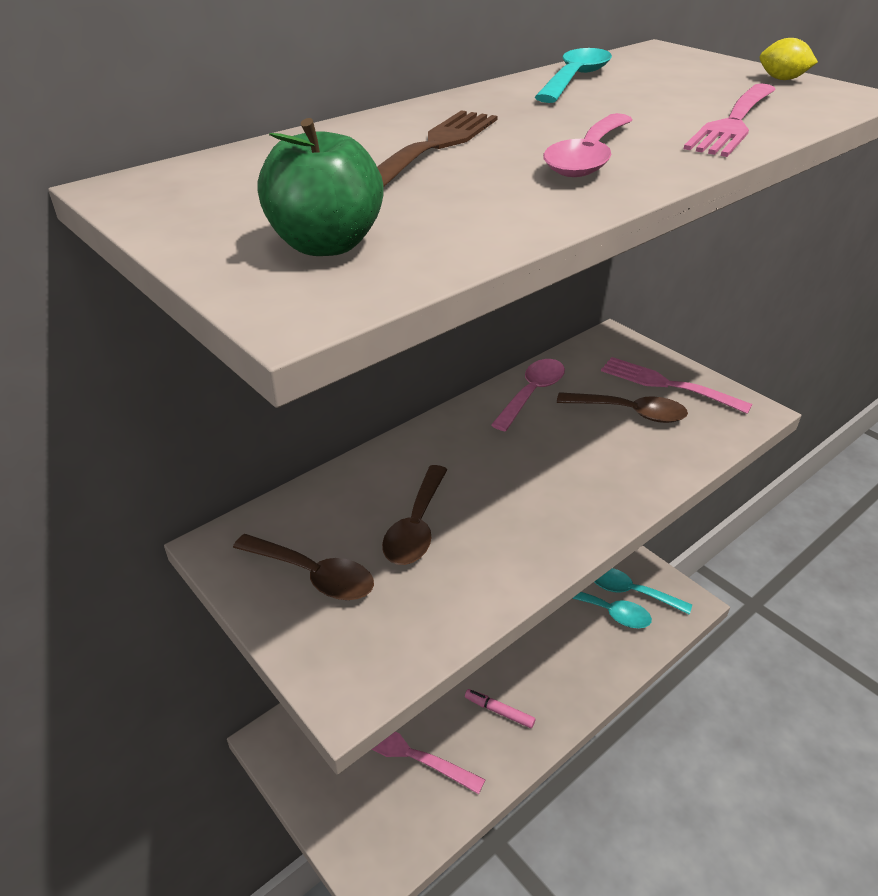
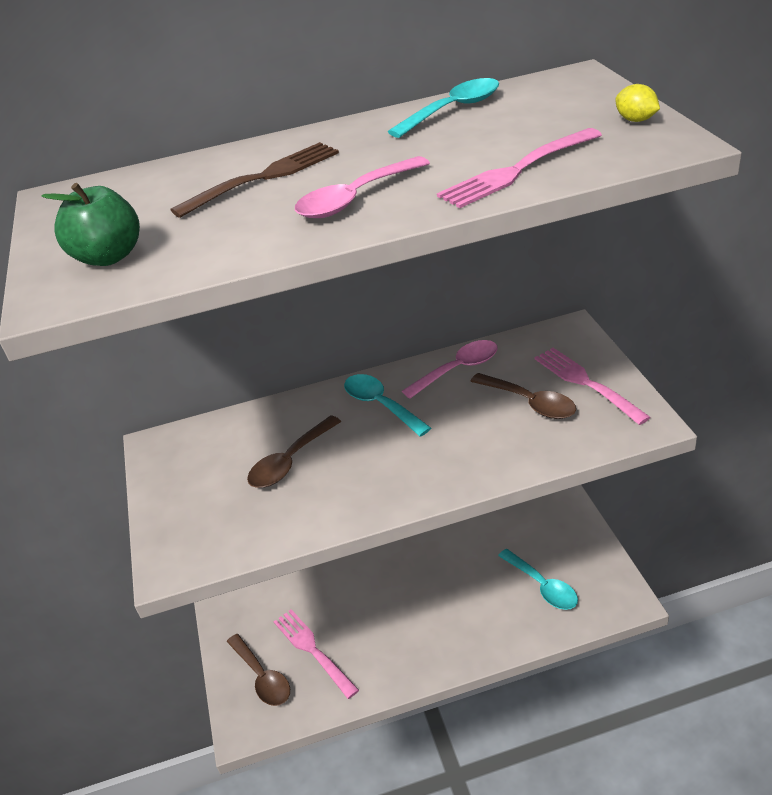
camera: 30 degrees right, 0 degrees up
brown spoon [233,534,374,600] -> brown spoon moved to [227,634,290,706]
pink marker [465,689,535,728] -> none
turquoise spoon [595,568,692,614] -> turquoise spoon moved to [344,374,431,437]

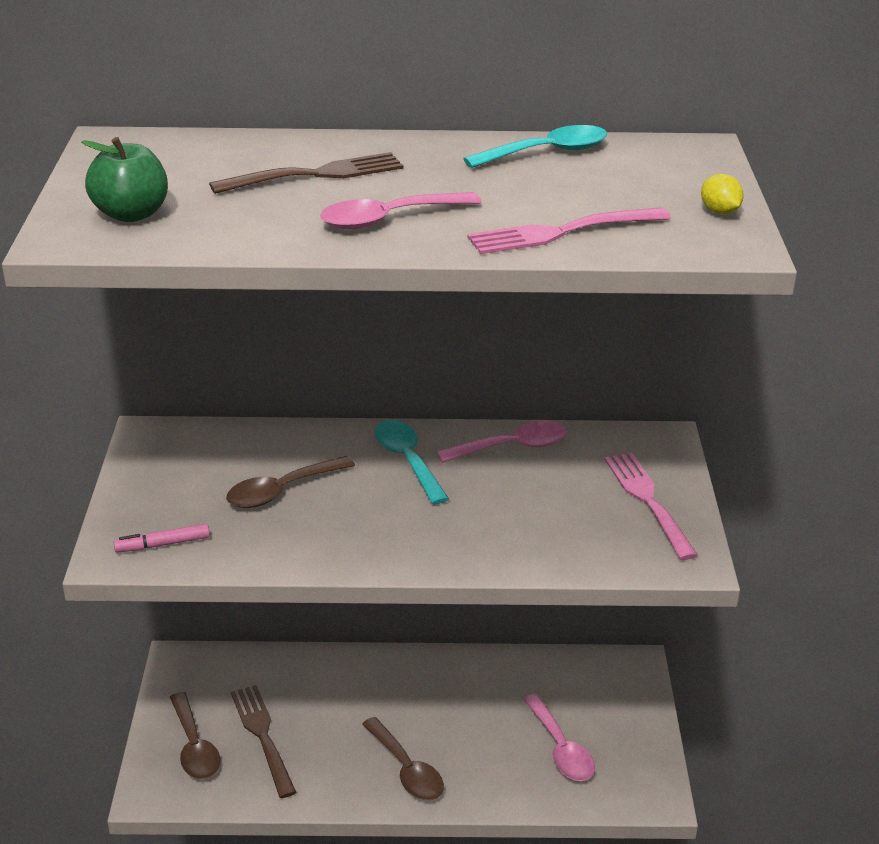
camera: 10 degrees right, 5 degrees down
pink fork [274,609,359,699] -> brown fork [231,685,297,798]
brown spoon [470,373,576,419] -> brown spoon moved to [362,717,444,800]
turquoise spoon [498,549,578,610] -> pink spoon [523,694,595,781]
none -> pink marker [113,524,210,552]

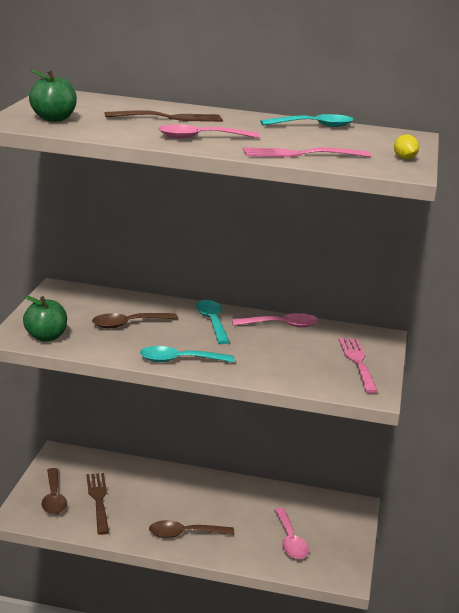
camera: 10 degrees right, 10 degrees down
pink marker [113,524,210,552] -> green apple [23,295,67,342]
brown spoon [362,717,444,800] -> brown spoon turned 105 degrees clockwise [149,520,234,538]
none -> turquoise spoon [140,346,235,363]

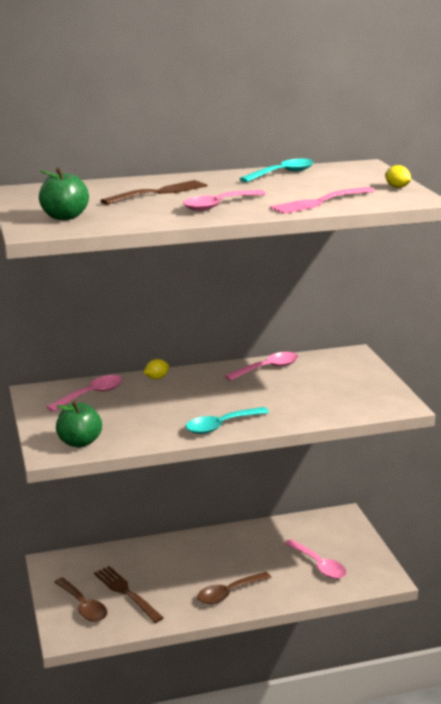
camera: 25 degrees left, 0 degrees up
brown spoon [92,313,178,328] -> none
turquoise spoon [196,300,230,344] -> none
pink fork [338,338,378,394] -> none
none -> pink spoon [47,375,123,412]
none -> yellow lemon [144,359,169,379]

